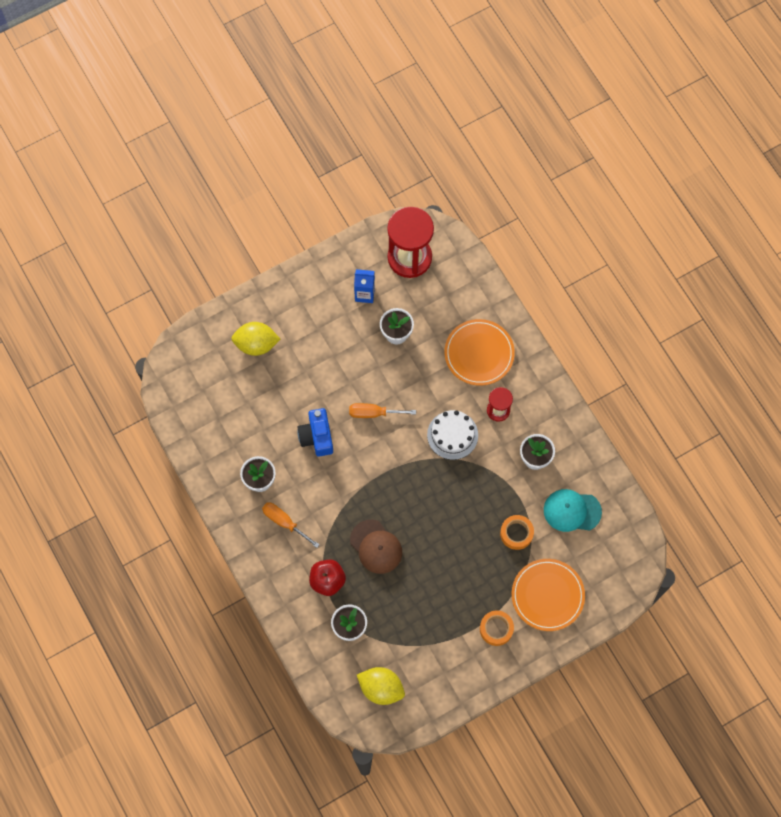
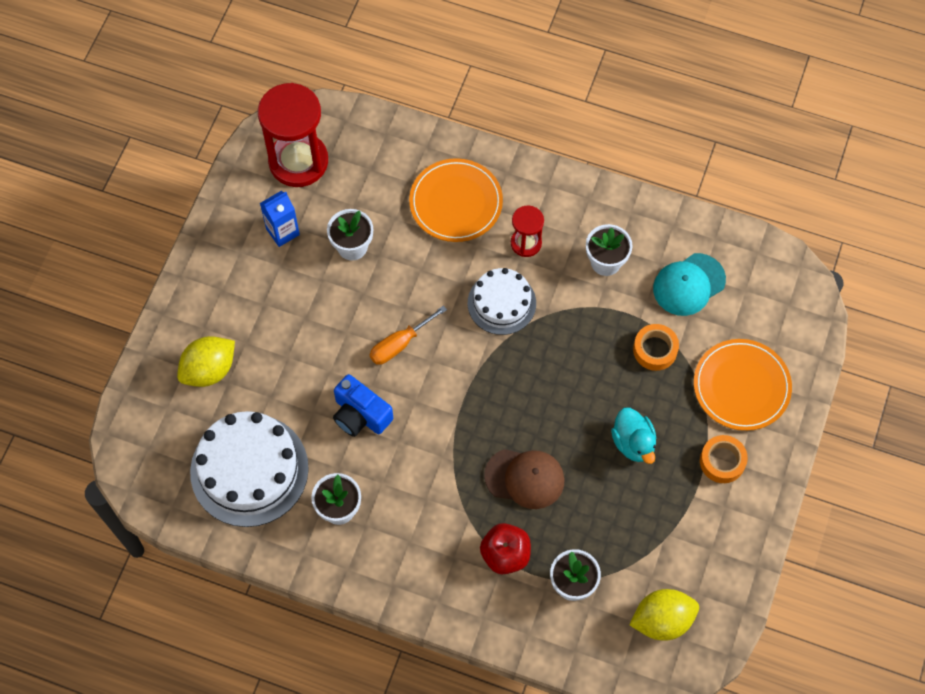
camera: 40 degrees left, 5 degrees down
orange screwdriver [262,502,320,548] -> none
none -> white cake [190,411,309,527]
none -> turquoise duck [611,408,656,464]

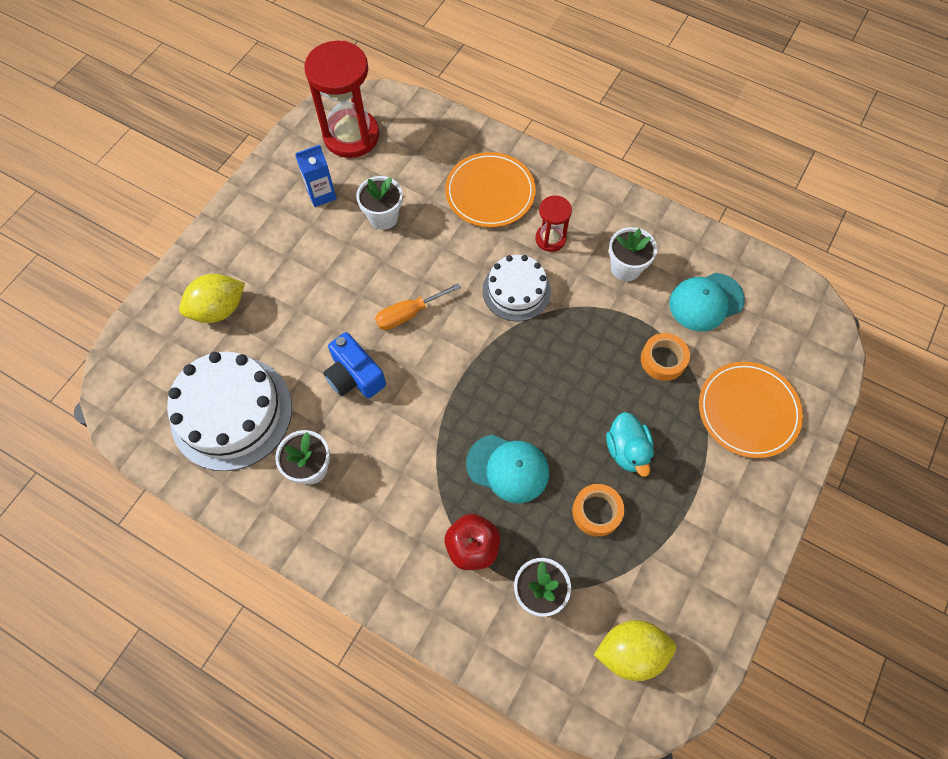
camera: 10 degrees right, 0 degrees up
brown cap [484,449,565,509] -> turquoise cap [466,435,549,503]
orange tape [700,435,748,483] -> orange tape moved to [572,484,624,537]

